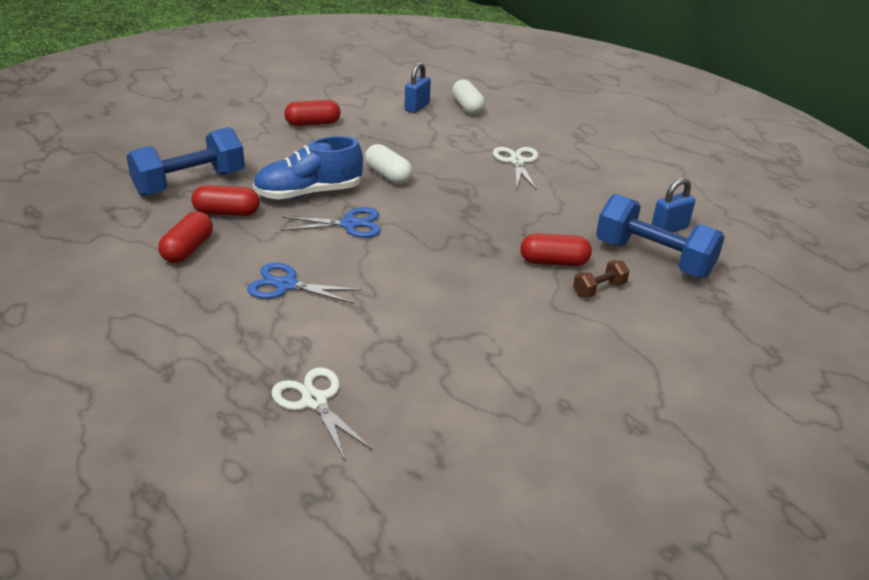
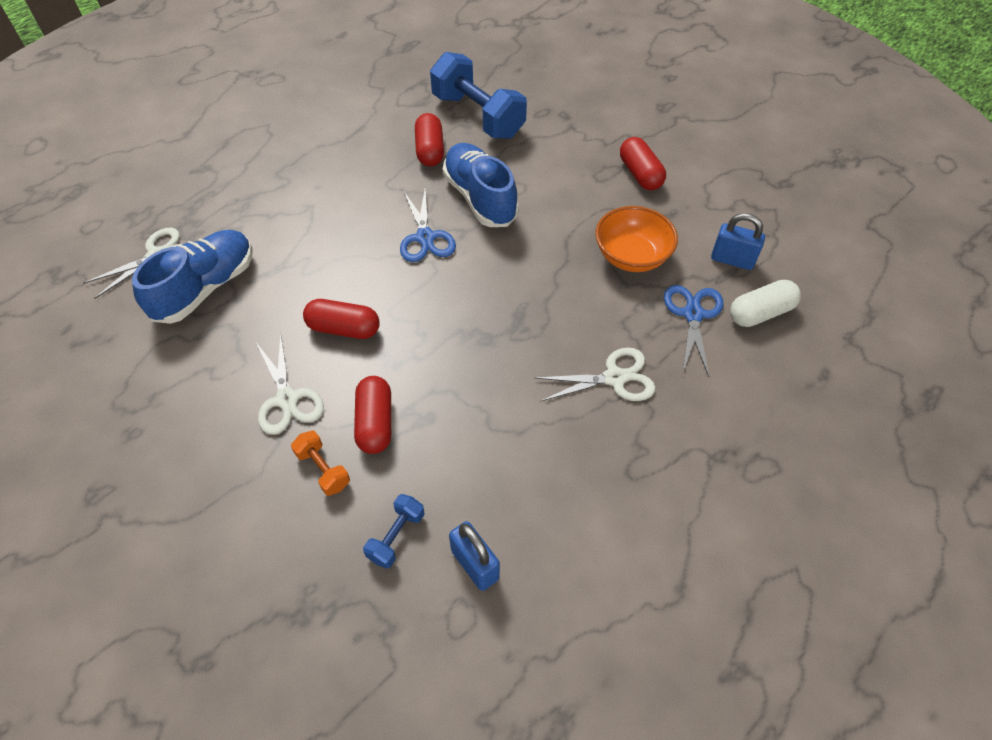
camera: 85 degrees right, 20 degrees up
red capsule [158,212,213,263] -> red capsule moved to [303,299,380,339]
blue scissors [247,263,362,304] -> blue scissors moved to [664,285,724,377]
white capsule [365,144,413,184] -> none
brown dumbbell [573,260,630,298] -> orange dumbbell [291,431,350,496]
blue dumbbell [596,194,725,278] -> blue dumbbell [363,494,425,569], size x0.46
none -> blue shoe [132,230,253,324]
none -> white scissors [256,332,324,435]
none -> orange bowl [595,206,678,272]

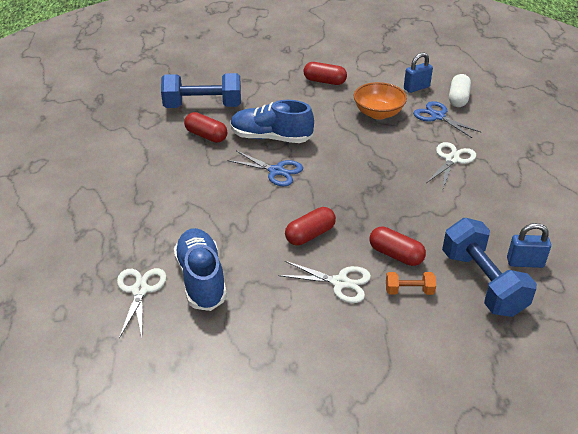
camera: 50 degrees left, 15 degrees down
blue dumbbell [363,494,425,569] -> blue dumbbell [442,218,537,317], size x2.18

